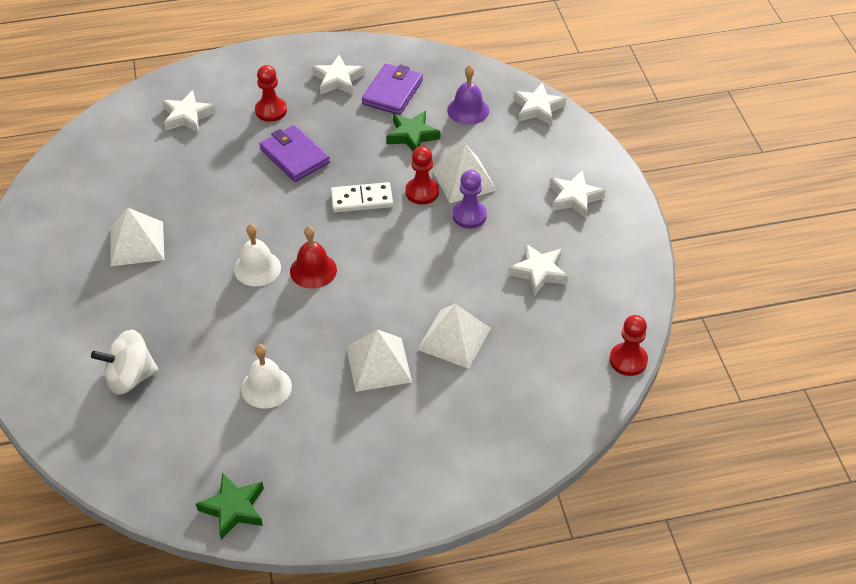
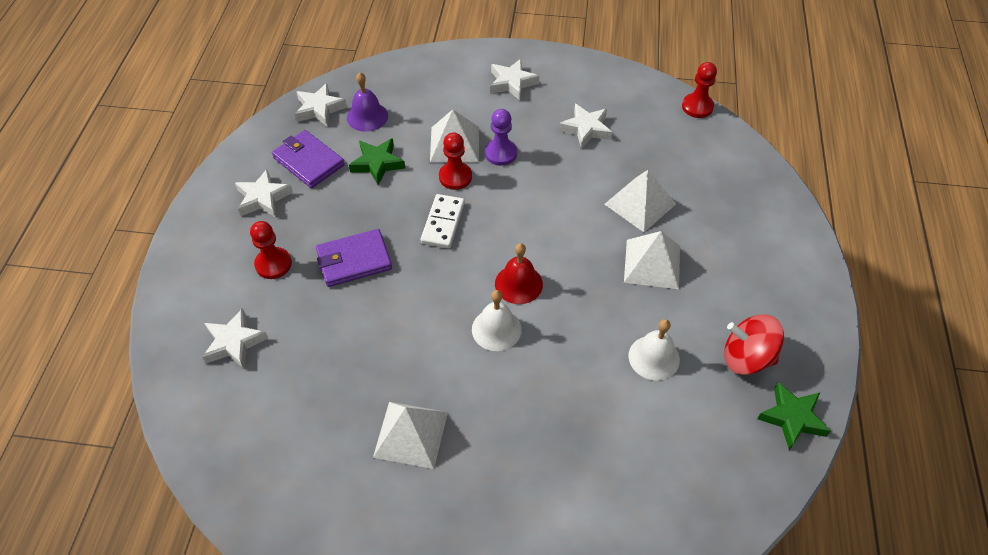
camera: 70 degrees left, 5 degrees up
white spinning top [91,329,158,395] -> none
white star [513,83,566,125] -> white star moved to [295,83,347,127]
none -> red spinning top [724,314,784,375]

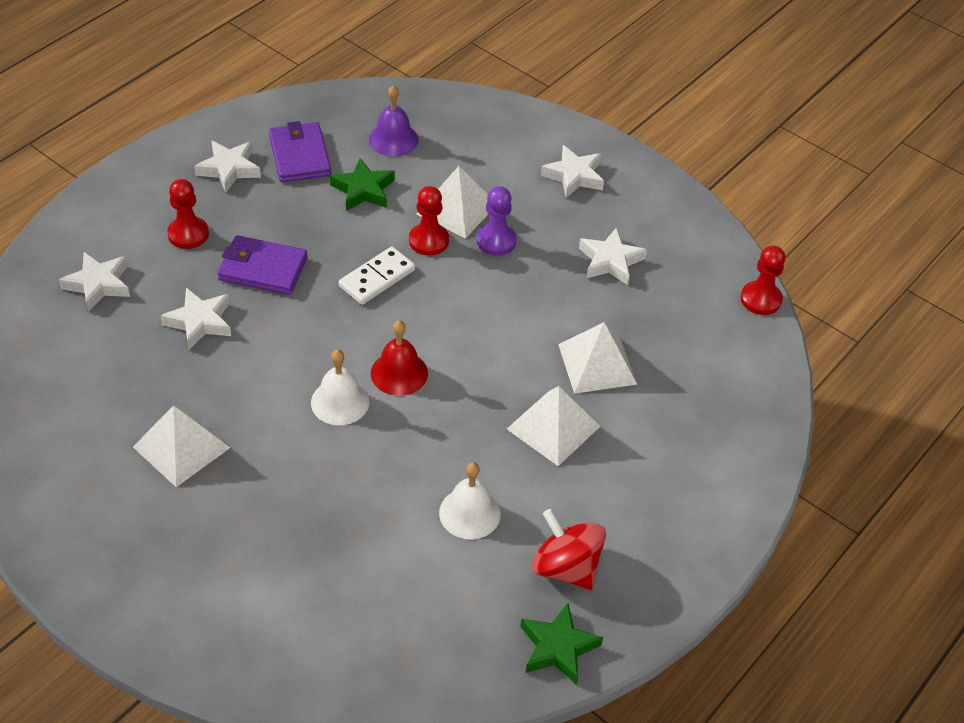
camera: 30 degrees right, 5 degrees down
white star [295,83,347,127] -> white star moved to [160,288,231,350]

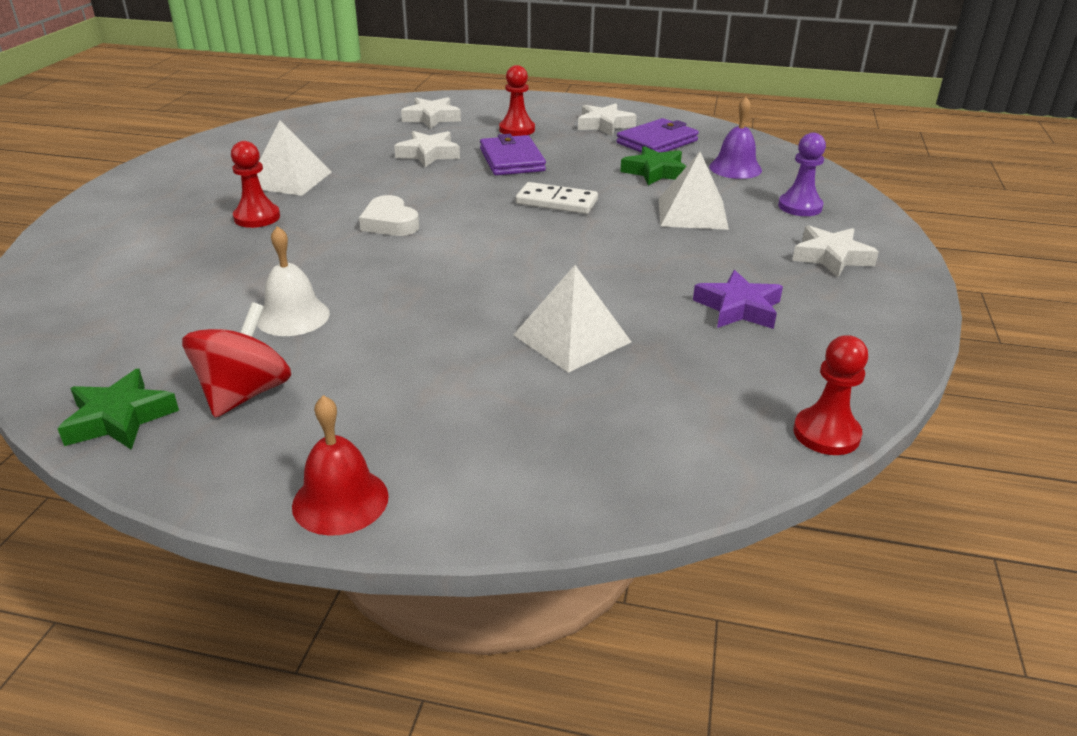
camera: 65 degrees right, 15 degrees down
white bell [311,349,369,425] -> white heart [359,195,419,236]
red bell [371,320,428,396] -> red bell moved to [292,395,389,536]
red pawn [409,186,449,256] -> red pawn moved to [231,141,280,228]
purple pawn [476,186,517,256] -> purple pawn moved to [778,133,826,216]
white pyramid [507,386,600,466] -> none
white star [579,227,647,285] -> purple star [693,270,783,329]

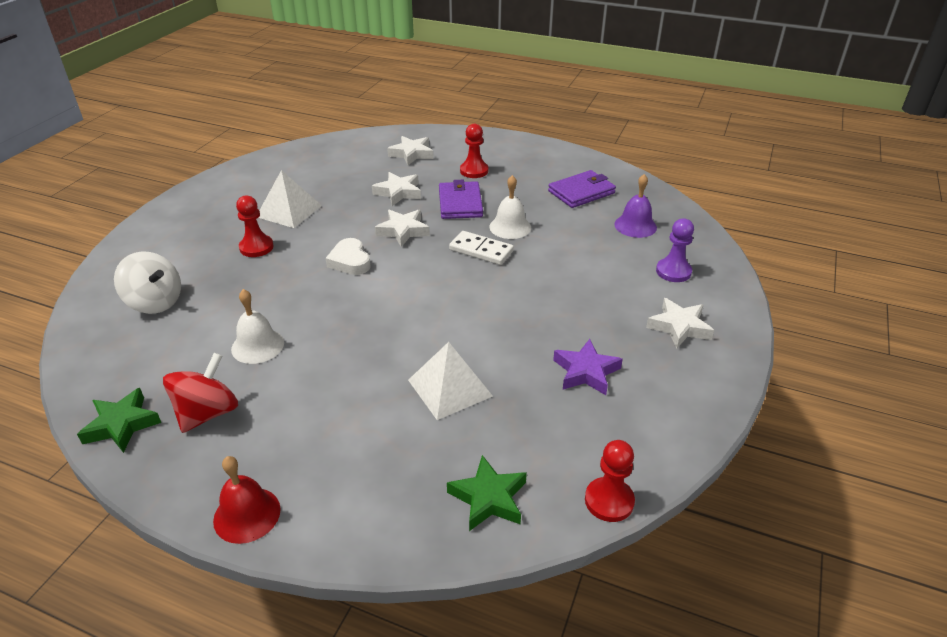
camera: 10 degrees right, 5 degrees up
white star [578,103,637,136] -> white star moved to [375,210,430,247]
green star [620,146,687,185] -> green star moved to [447,455,527,531]
white pyramid [659,152,729,230] -> none
none -> white spinning top [114,251,181,314]
none -> white bell [489,175,531,239]

